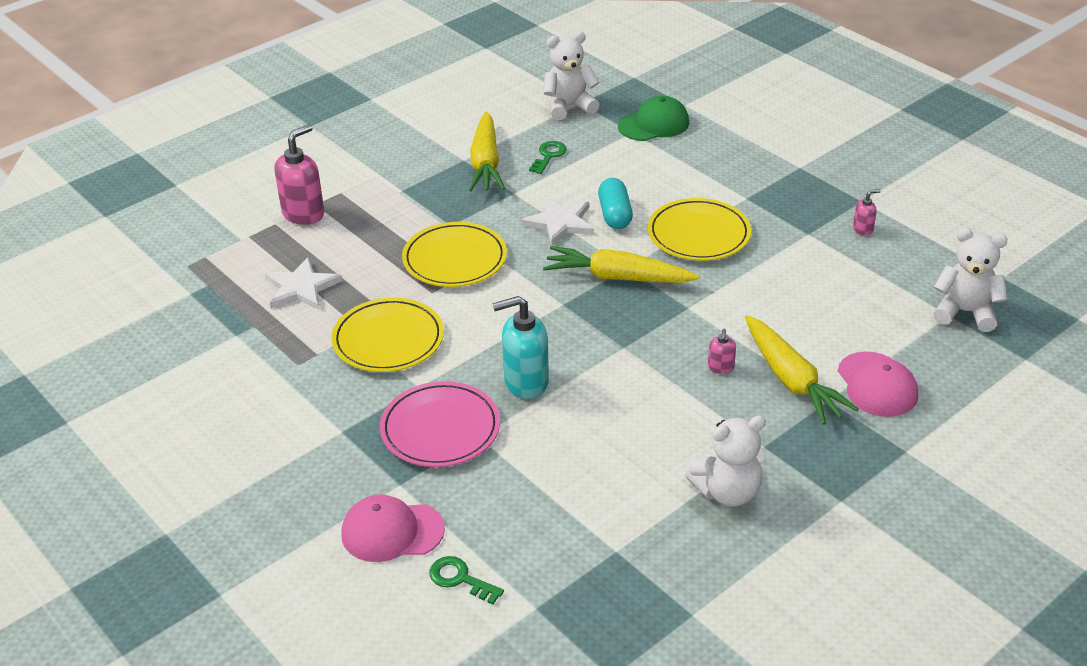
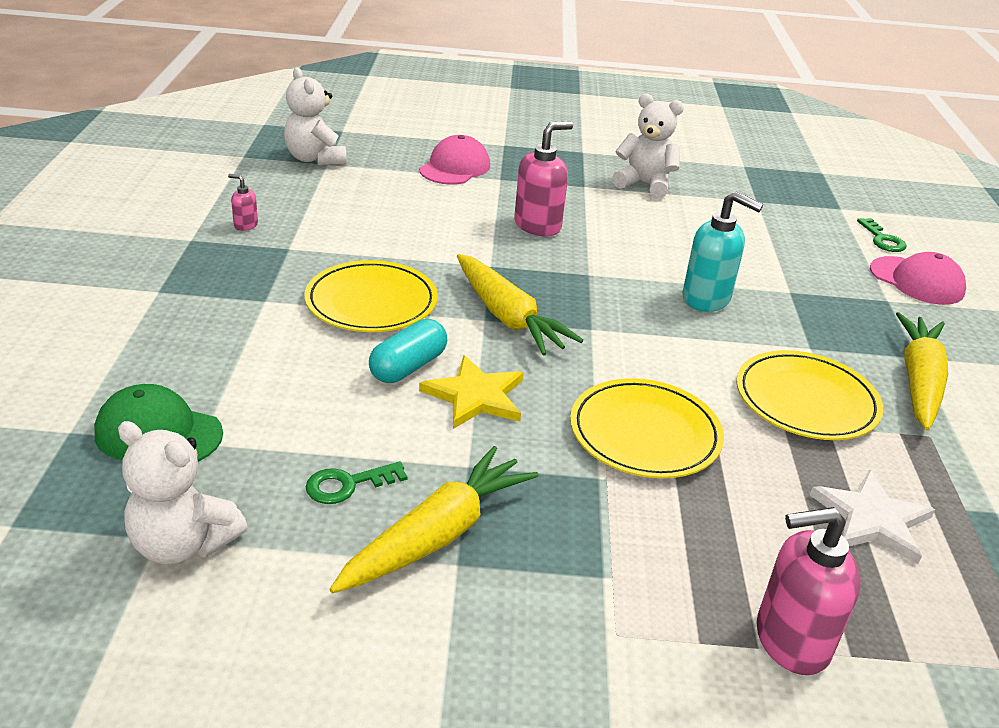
camera: 140 degrees left, 5 degrees down
pink plate [380,381,500,467] -> none
white star [521,197,594,246] -> yellow star [419,355,524,429]
pink soap dispenser [708,329,736,374] -> pink soap dispenser [514,121,573,236], size x2.07
yellow carrot [745,315,859,425] -> yellow carrot moved to [896,312,948,430]

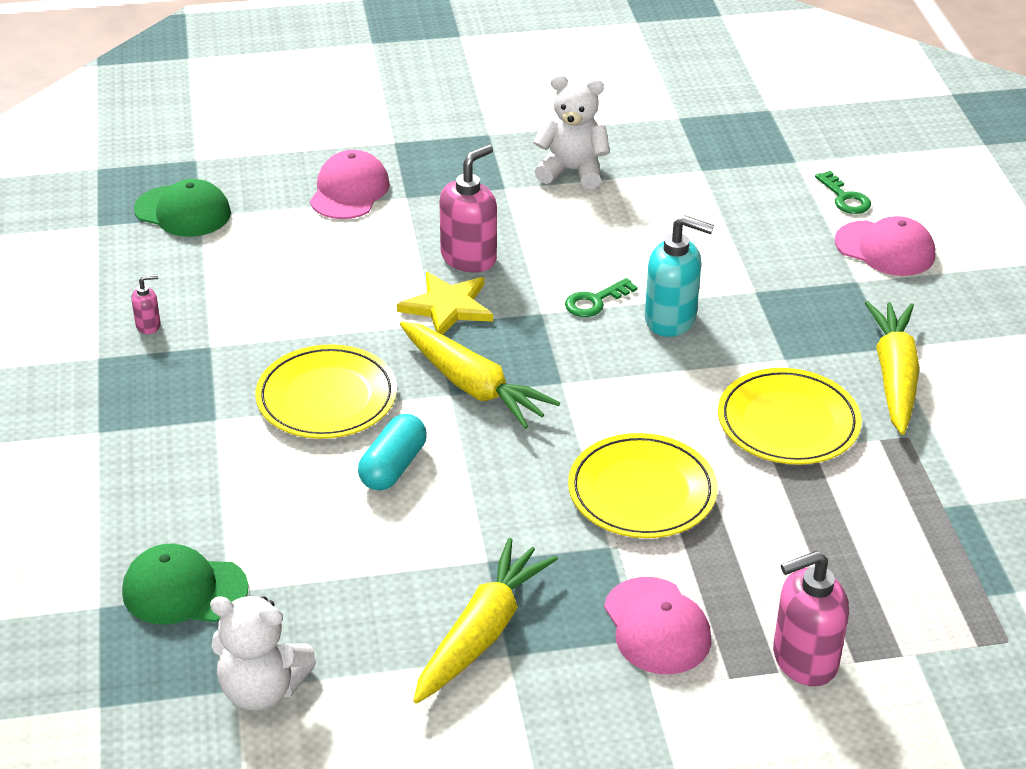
camera: 10 degrees left, 5 degrees up
pink soap dispenser [228,174,258,231] -> pink soap dispenser turned 150 degrees clockwise [131,275,161,334]
white teddy bear [284,68,346,166] -> green cap [134,179,231,237]
green key [306,462,407,504] -> green key moved to [565,278,638,317]
yellow star [419,355,524,429] -> yellow star moved to [397,272,493,335]
white star [810,470,935,564] -> none
none -> pink cap [604,577,711,674]

